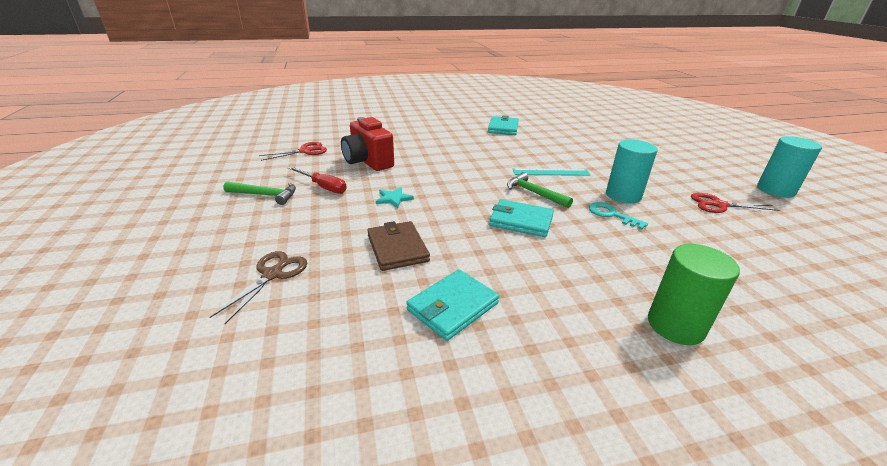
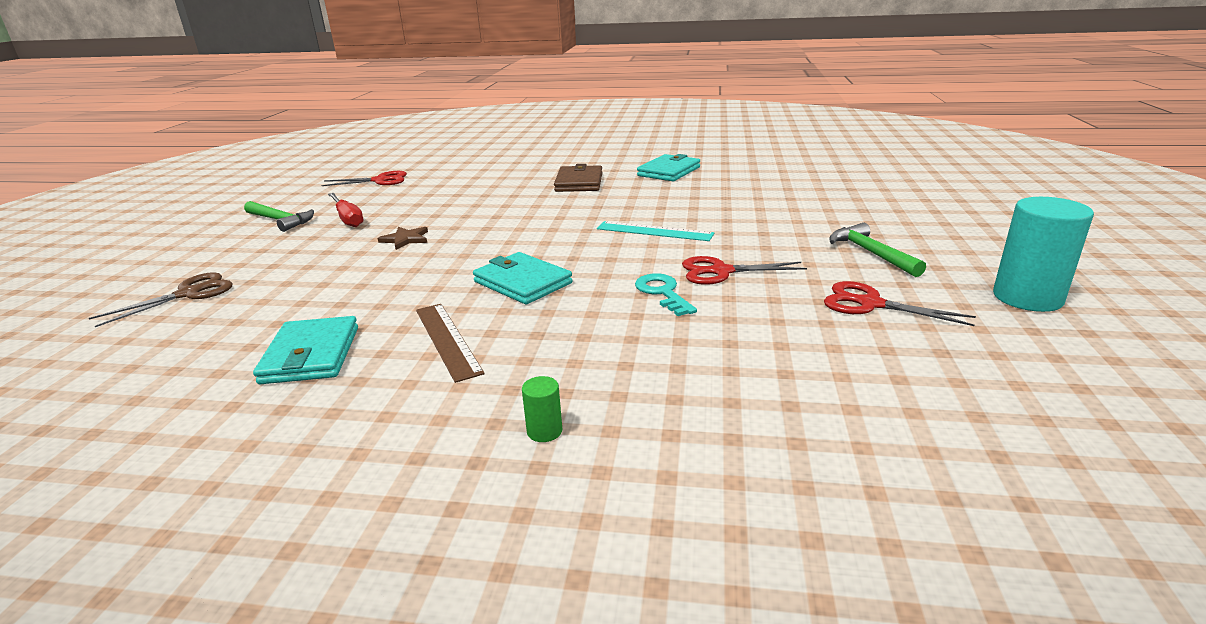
camera: 25 degrees right, 5 degrees down
red camera [341,117,394,171] -> none
brown wallet [367,221,430,271] -> brown wallet moved to [554,164,603,192]
turquoise star [376,187,414,208] -> brown star [377,227,428,250]
turquoise wallet [406,269,499,341] -> turquoise wallet turned 75 degrees counterclockwise [253,316,358,384]
green hammer [507,172,573,208] -> green hammer moved to [829,223,926,277]
turquoise cylinder [606,139,658,203] -> red scissors [682,256,807,285]
green cylinder [648,244,740,345] -> green cylinder [522,376,562,442], size x0.44
none -> brown ruler [416,304,485,383]

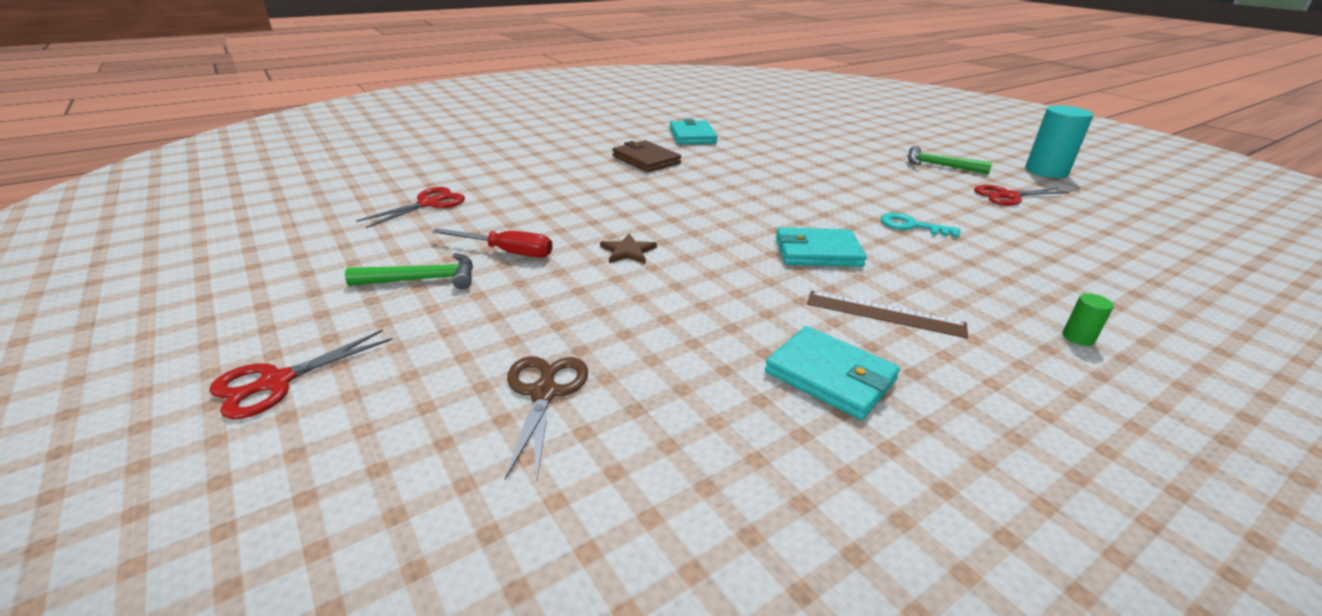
camera: 45 degrees left, 5 degrees up
turquoise ruler [597,221,714,241] -> none
red scissors [682,256,807,285] -> red scissors moved to [209,330,393,419]

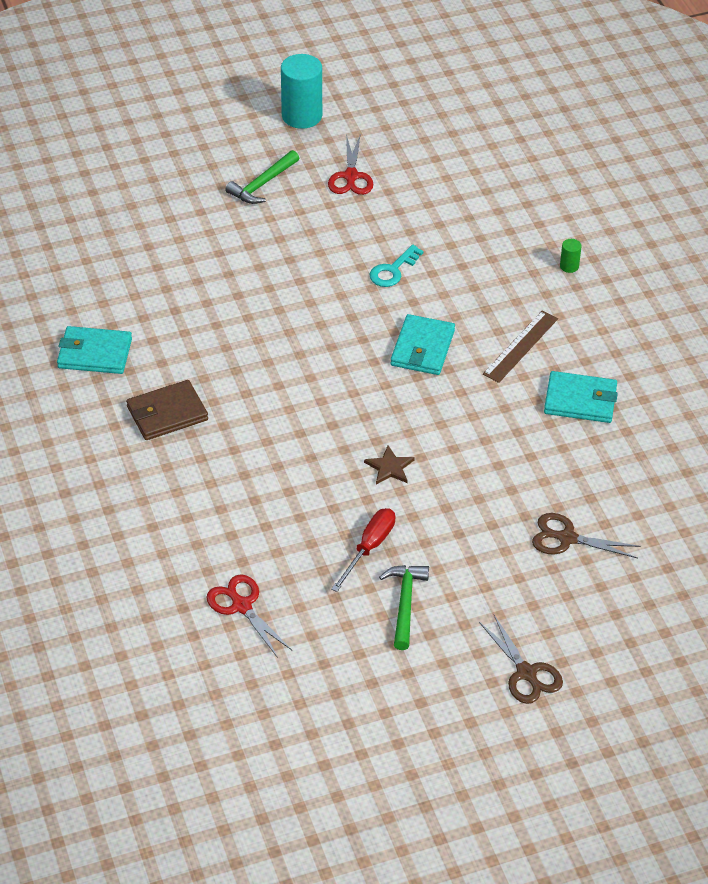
camera: 75 degrees left, 15 degrees up
red scissors [209,330,393,419] -> brown scissors [479,615,563,704]
turquoise wallet [765,326,900,420] -> turquoise wallet turned 45 degrees clockwise [544,371,618,423]

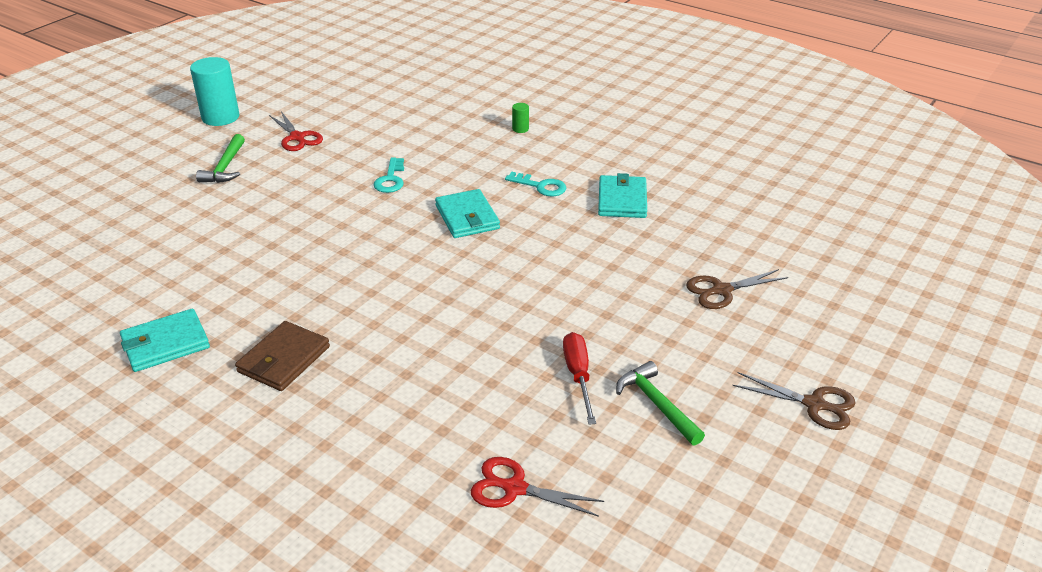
camera: 35 degrees left, 10 degrees down
brown star [364,446,415,485] -> none
brown ruler [483,310,558,383] -> turquoise key [505,172,566,196]
turquoise wallet [544,371,618,423] -> turquoise wallet turned 60 degrees counterclockwise [598,173,647,218]

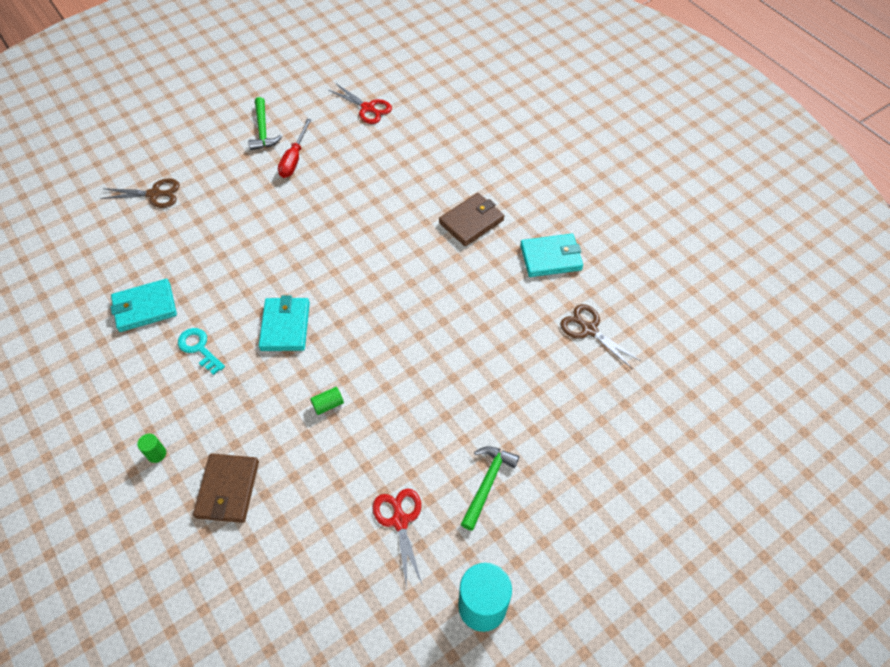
camera: 160 degrees left, 20 degrees up
turquoise key [374,157,404,193] -> green cylinder [310,387,344,415]
turquoise wallet [598,173,647,218] -> turquoise wallet turned 45 degrees clockwise [111,279,177,332]
brown scissors [732,372,856,430] -> brown scissors moved to [560,304,641,369]
none -> brown wallet [193,454,259,523]

